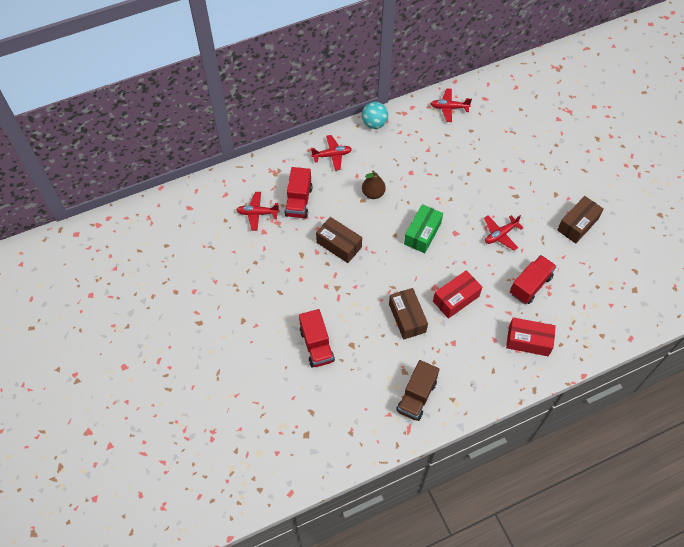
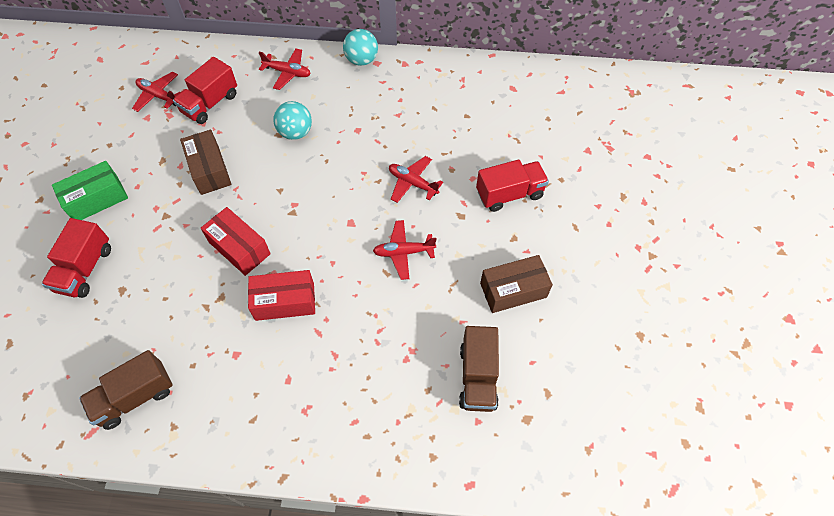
camera: 30 degrees right, 0 degrees up
brown pear [362,170,386,199] -> turquoise ball [273,101,312,140]
brown box [389,288,428,340] -> none
green box [404,204,443,253] -> green box moved to [52,161,128,220]
red plane [431,88,472,122] -> red plane moved to [389,156,443,203]
red box [506,317,556,356] -> red box moved to [201,207,271,276]
red truck [510,255,557,304] -> red truck moved to [476,160,549,212]
none -> brown truck [459,326,499,412]

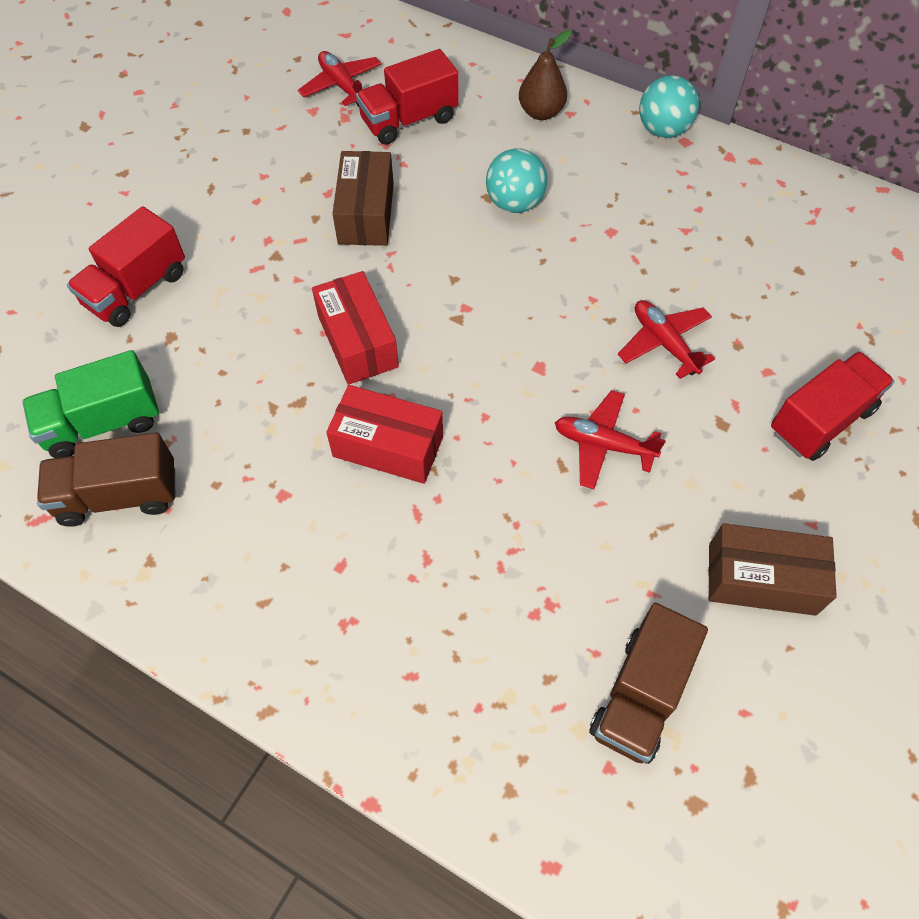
camera: 25 degrees right, 0 degrees up
green box [52,161,128,220] -> none
red plane [258,48,311,90] -> brown pear [519,30,571,120]
red truck [476,160,549,212] -> red truck turned 45 degrees counterclockwise [771,351,895,461]
none -> green truck [22,350,159,458]

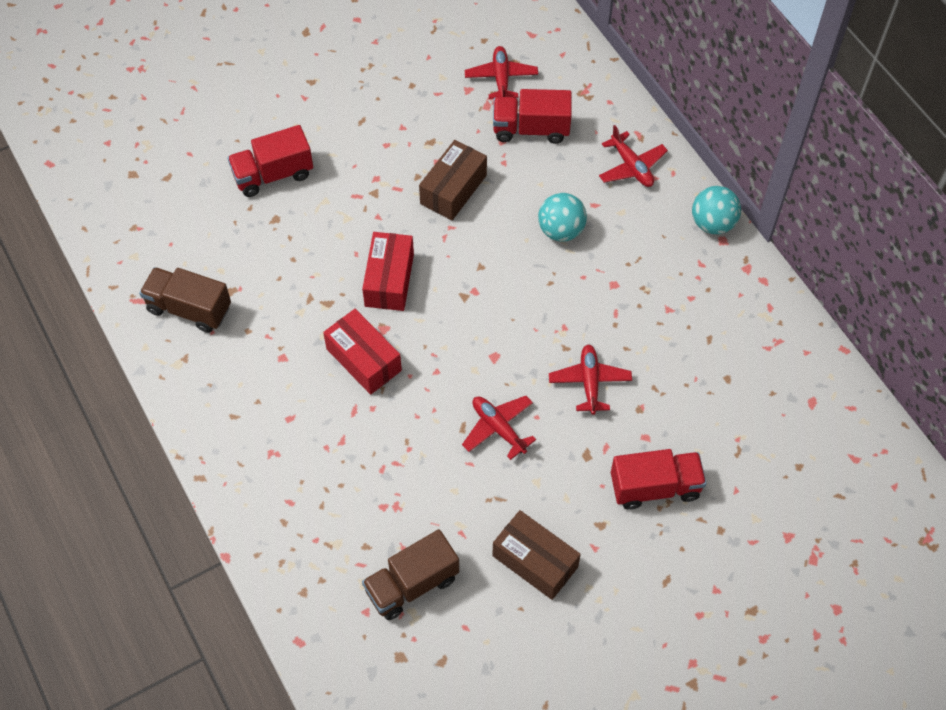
camera: 30 degrees right, 0 degrees up
green truck [22,350,159,458] -> none
brown pear [519,30,571,120] -> red plane [599,125,668,187]

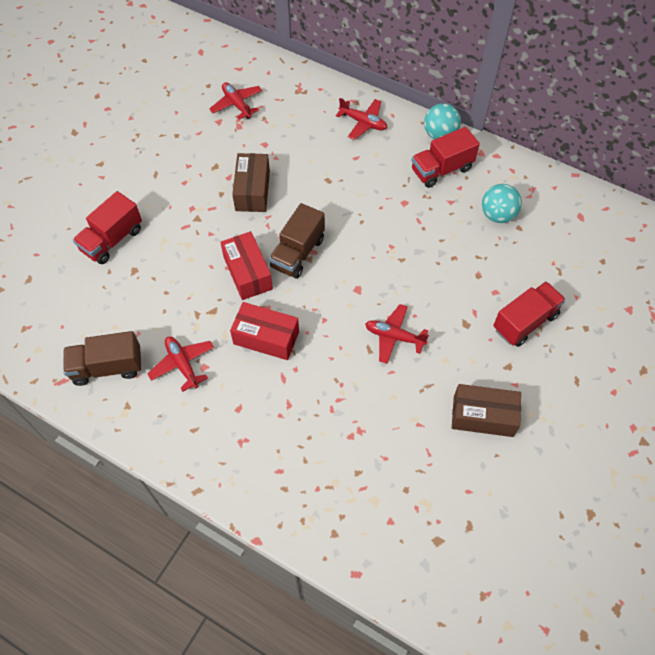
camera: 30 degrees left, 0 degrees up
brown truck [362,529,459,620] -> brown truck moved to [269,203,325,279]
red truck [493,89,572,144] -> red truck moved to [412,127,480,188]
turquoise ball [538,193,587,242] -> turquoise ball moved to [482,184,522,223]
red plane [549,345,632,415] -> red plane moved to [147,336,214,392]

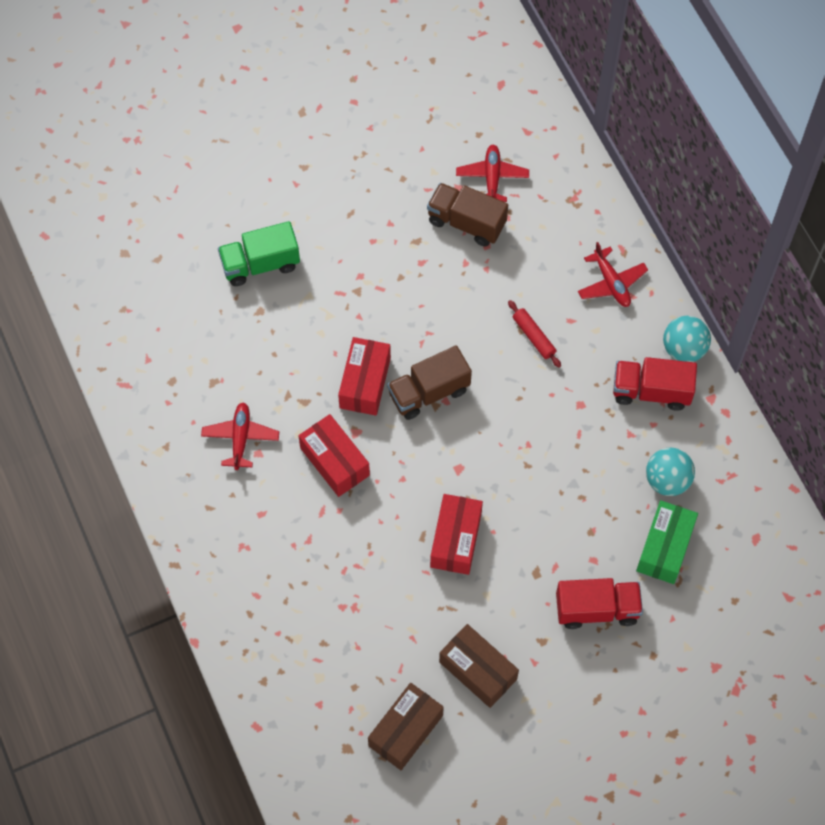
camera: 35 degrees right, 5 degrees up
brown truck [63,331,141,386] -> brown truck moved to [427,183,508,247]
red truck [73,191,142,264] -> green truck [218,221,300,286]
brown box [232,153,270,212] -> brown box moved to [368,683,444,770]
red plane [365,304,429,364] -> red box [430,494,483,575]
none -> red rolling pin [508,300,561,368]
none -> green box [636,500,698,584]

